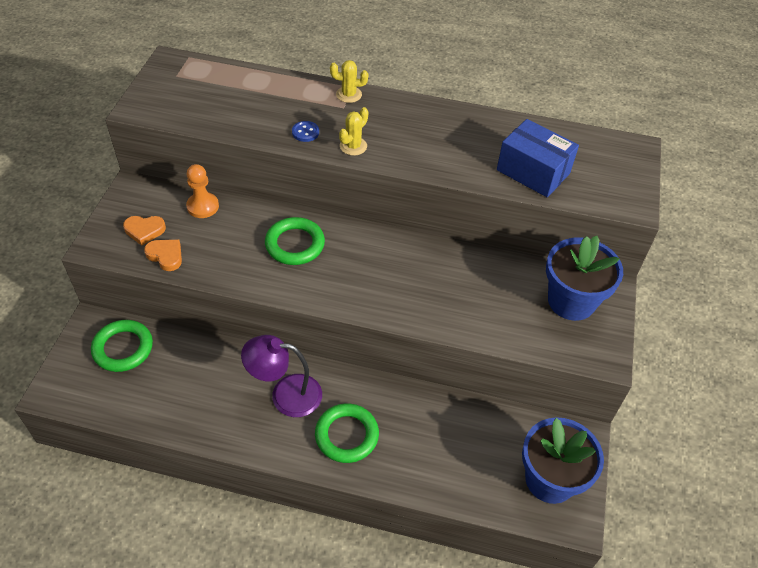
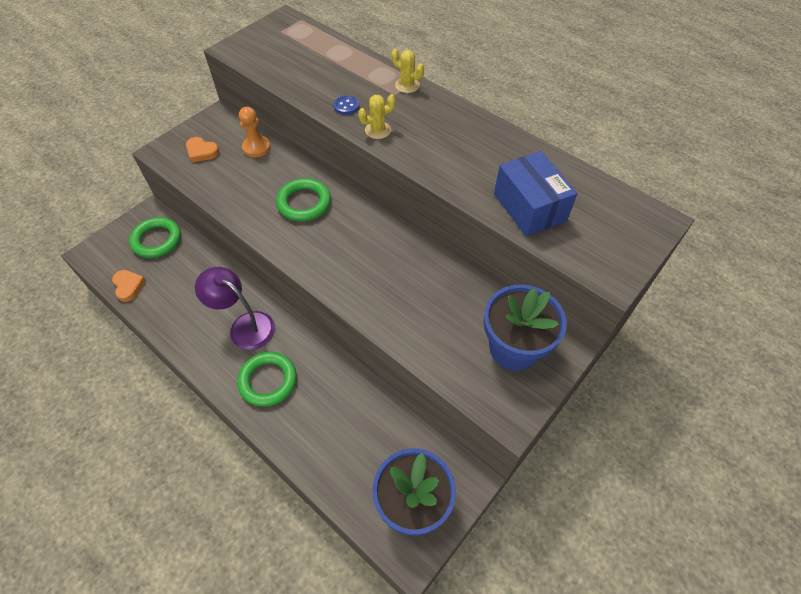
camera: 30 degrees right, 5 degrees up
orange heart [144,240,182,271] -> orange heart moved to [112,270,146,302]

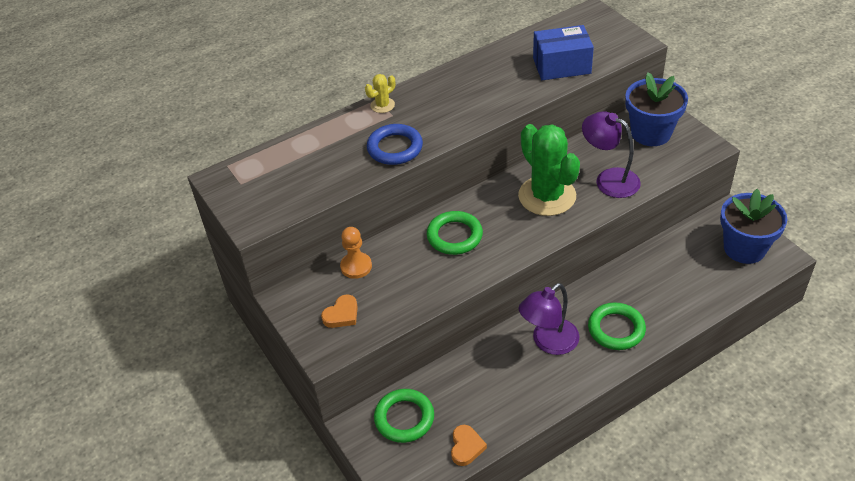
camera: 70 degrees left, 10 degrees down
orange heart [112,270,146,302] -> orange heart turned 105 degrees clockwise [451,425,487,466]
blue button [334,95,359,115] -> blue ring [367,124,423,165]
yellow cactus [358,94,396,139] -> none
none -> green cactus [518,124,580,216]
none -> purple lamp [582,111,641,198]

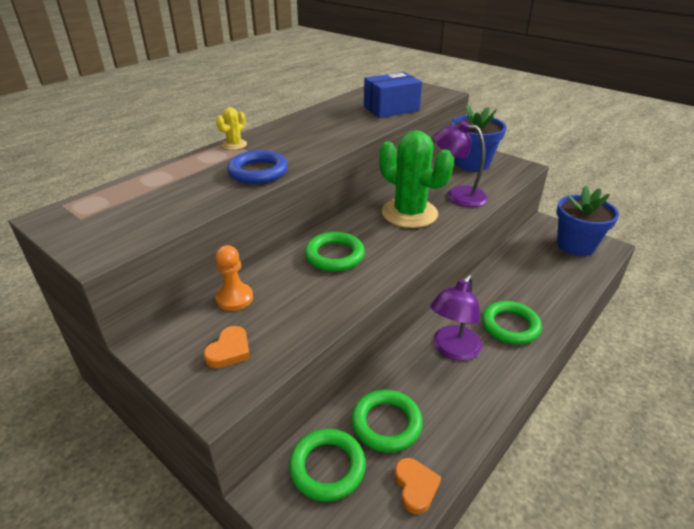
camera: 20 degrees left, 10 degrees down
none -> green ring [352,390,423,452]

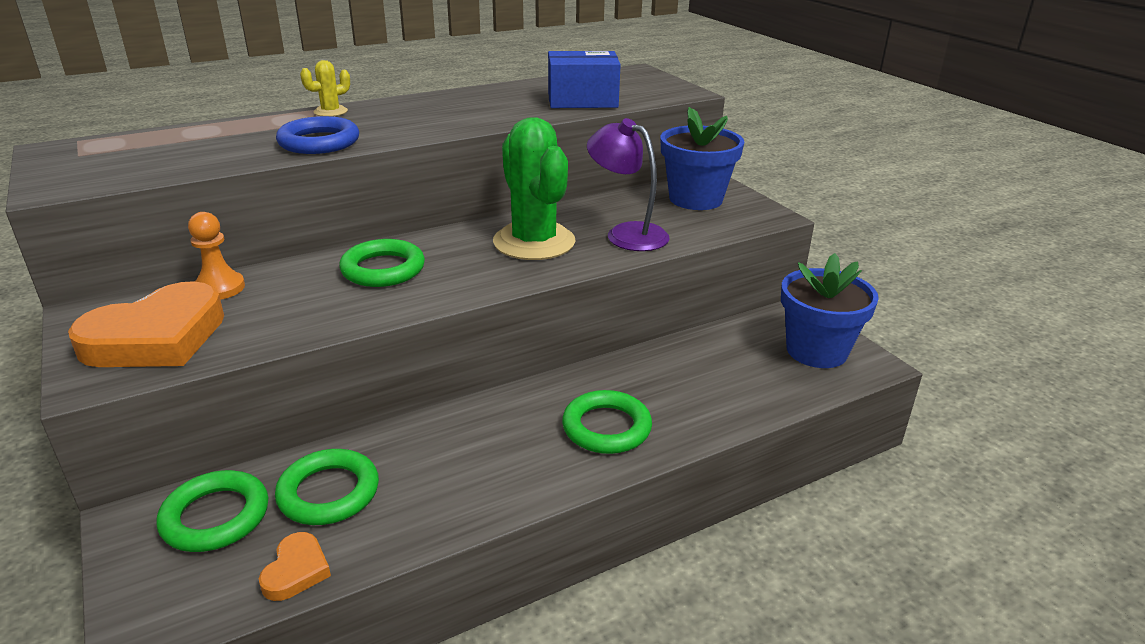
camera: 20 degrees right, 5 degrees down
orange heart [204,326,250,368] -> orange heart [68,281,224,367], size x2.12
purple lamp [430,275,482,361] -> none

